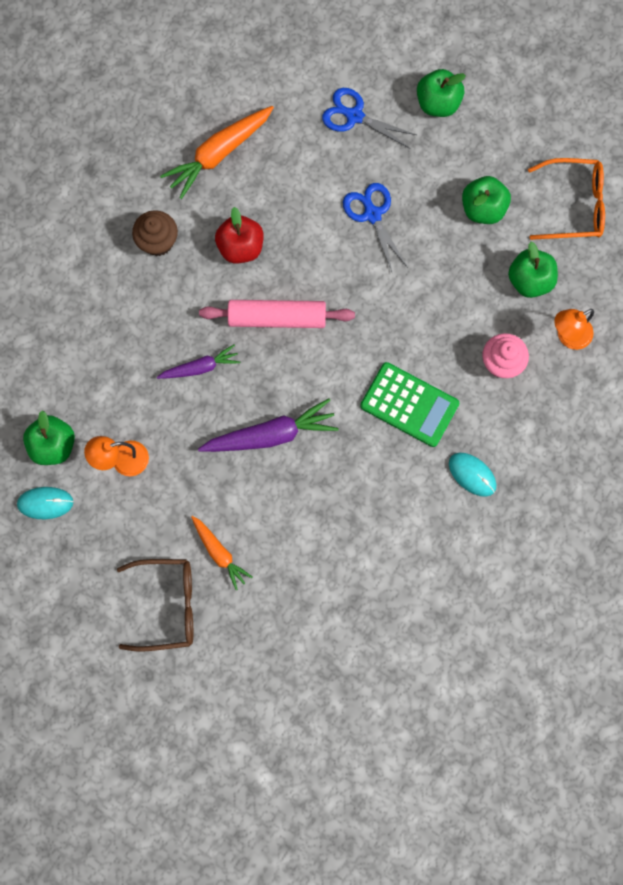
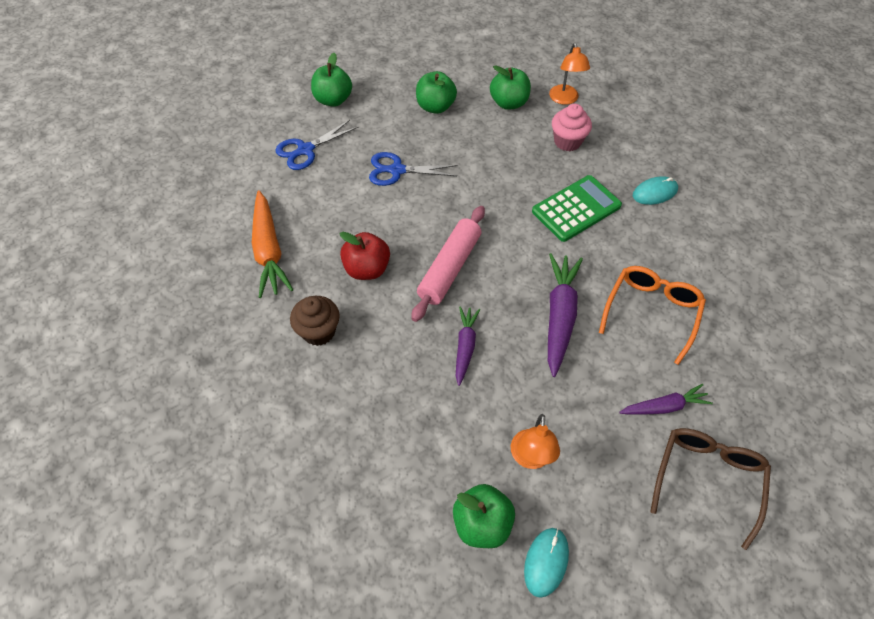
camera: 65 degrees left, 20 degrees down
orange carrot [191,516,253,590] -> purple carrot [619,384,713,415]
orange glasses [528,158,605,240] -> orange glasses moved to [599,266,706,365]

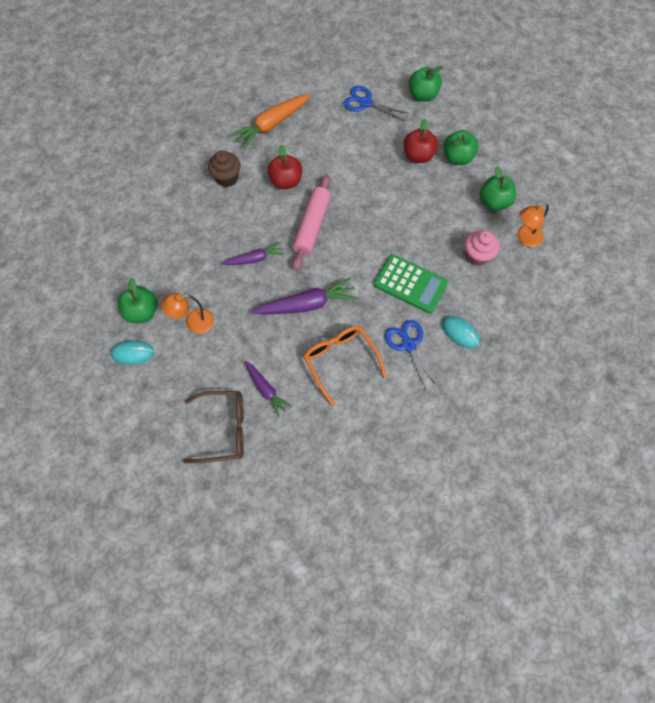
camera: 65 degrees right, 10 degrees up
blue scissors [369,152,457,186] -> blue scissors moved to [385,320,440,393]
pink rolling pin [411,206,485,322] -> pink rolling pin turned 75 degrees counterclockwise [292,175,331,270]
orange glasses [599,266,706,365] -> orange glasses turned 120 degrees counterclockwise [304,326,386,406]
none -> red apple [403,118,438,163]

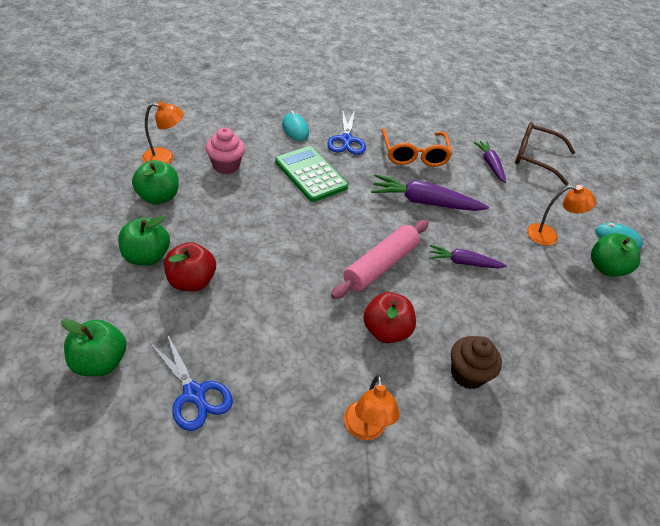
camera: 160 degrees left, 20 degrees down
orange carrot [230,94,310,149] -> orange lamp [344,375,400,440]

